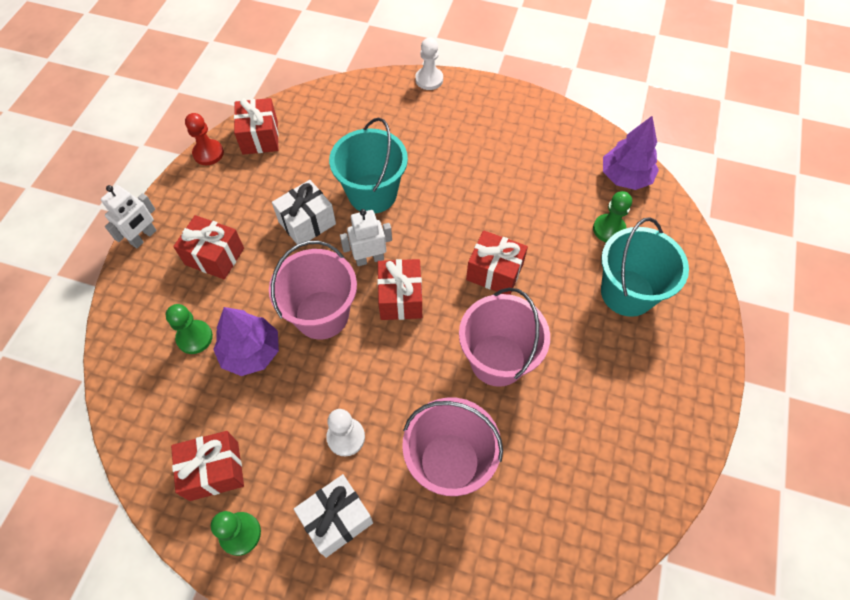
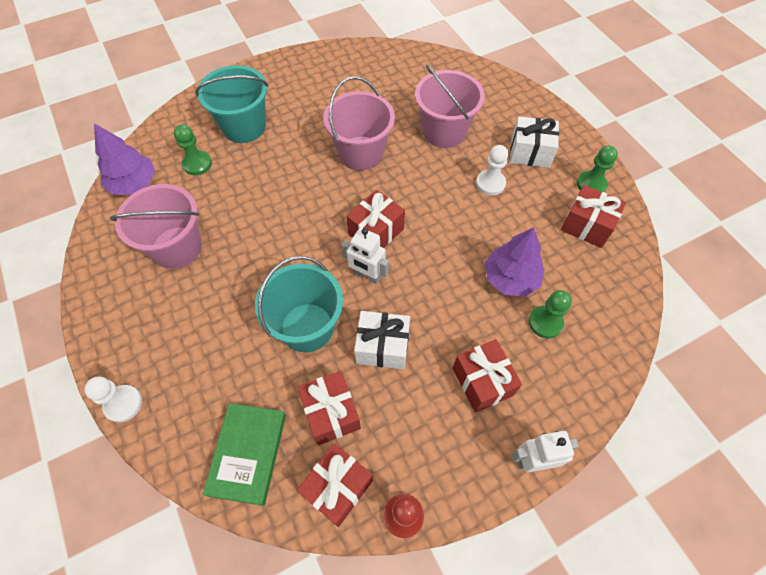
camera: 135 degrees left, 0 degrees up
pink bucket [269,241,357,339] -> pink bucket moved to [110,184,202,269]
red gift [466,230,528,295] -> red gift moved to [298,371,361,445]
none -> green book [203,403,286,506]

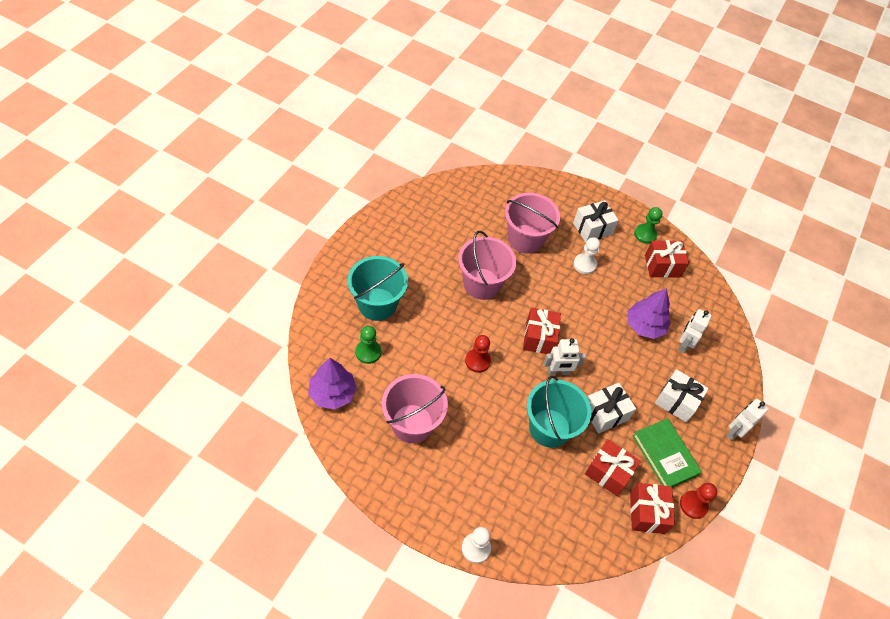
camera: 40 degrees left, 5 degrees down
green book [203,403,286,506] -> green book moved to [632,418,702,487]
red gift [453,339,522,413] -> white gift [655,369,709,423]
green pawn [529,290,572,338] -> white robot [678,309,712,353]
none -> red pawn [465,335,491,373]

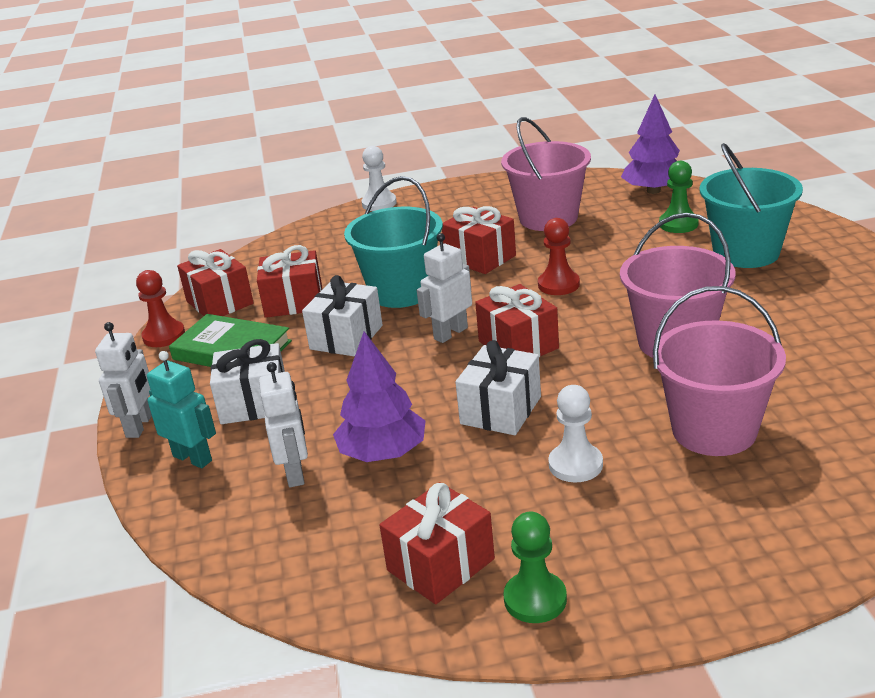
camera: 150 degrees right, 25 degrees down
white gift [573,200,619,243] -> white gift moved to [455,340,541,435]
none -> turquoise robot [147,351,216,468]
none -> red gift [442,206,516,274]

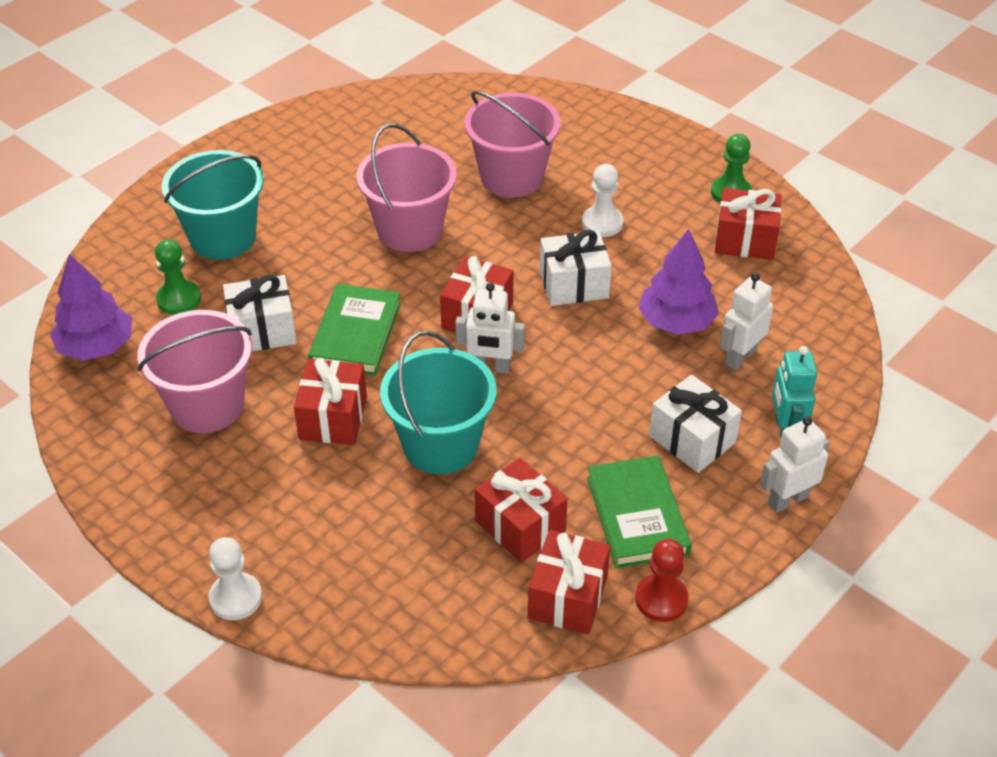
camera: 130 degrees left, 15 degrees up
white gift [302,275,383,357] -> white gift moved to [223,275,297,351]
red pawn [538,218,580,295] -> green book [308,284,401,376]

